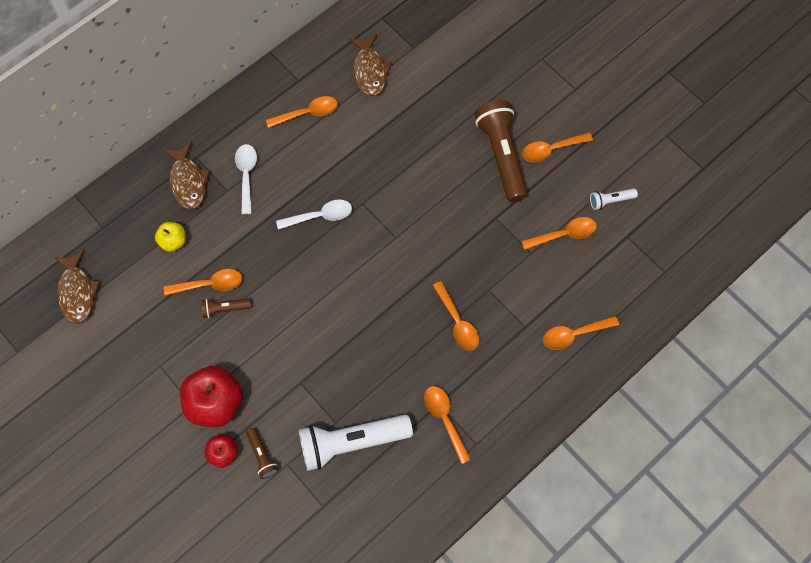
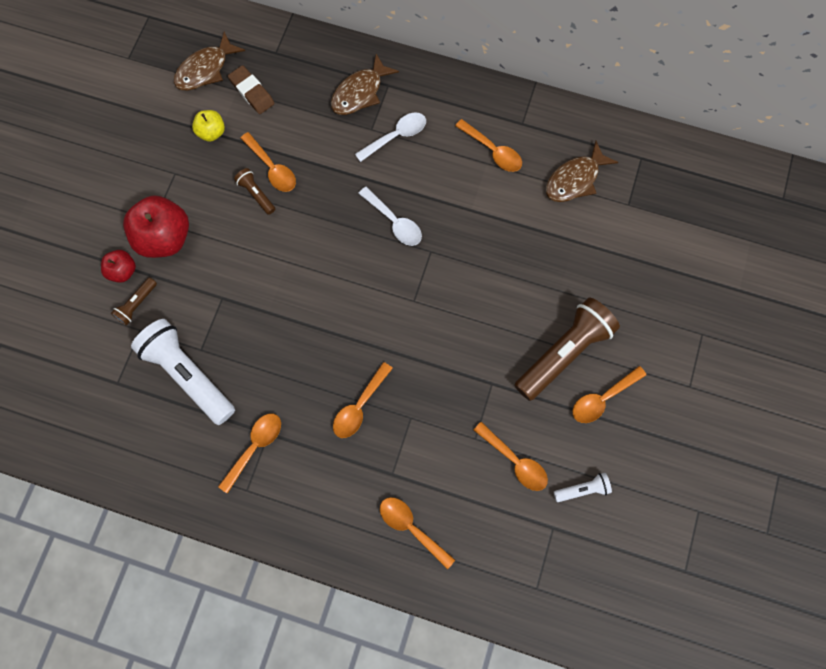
camera: 60 degrees right, 5 degrees up
yellow apple [155,222,186,252] -> yellow apple moved to [192,110,225,142]
orange spoon [522,132,593,162] -> orange spoon turned 75 degrees counterclockwise [573,366,646,423]
white flashlight [590,188,638,210] -> white flashlight turned 120 degrees clockwise [554,473,612,502]
none -> brown eraser [228,65,275,114]

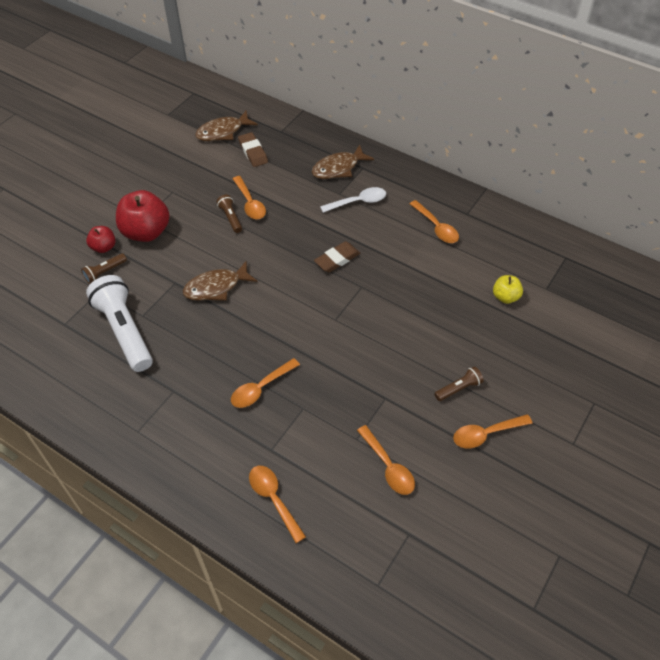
camera: 15 degrees right, 20 degrees down
yellow apple [192,110,225,142] -> yellow apple moved to [493,275,523,304]
orange spoon [218,414,281,494] -> none
white spoon [358,187,422,246] -> brown eraser [314,241,360,272]
brown flashlight [514,298,620,401] -> brown flashlight [434,366,484,401], size x0.46
brown fish [546,141,618,202] -> brown fish moved to [183,260,258,301]
white flashlight [554,473,612,502] -> none

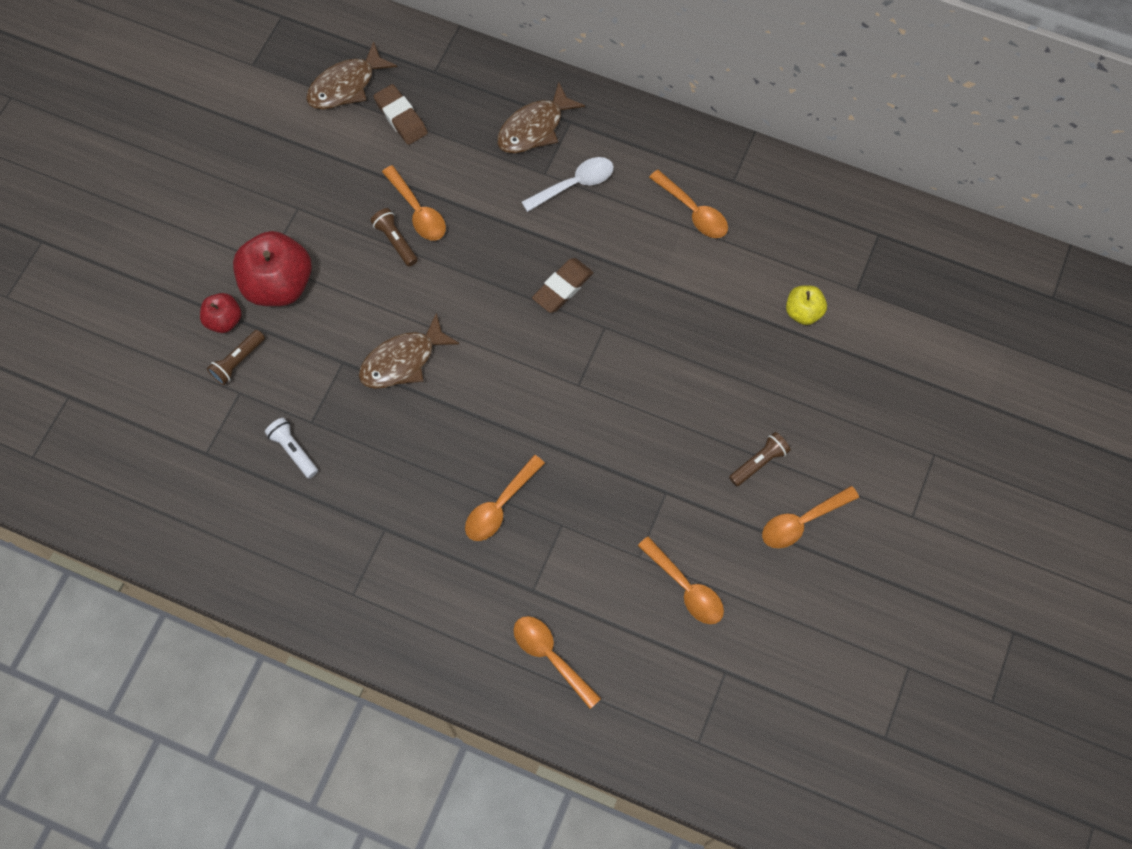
camera: 10 degrees left, 15 degrees up
white flashlight [86,275,153,372] -> white flashlight [265,418,318,479], size x0.46

